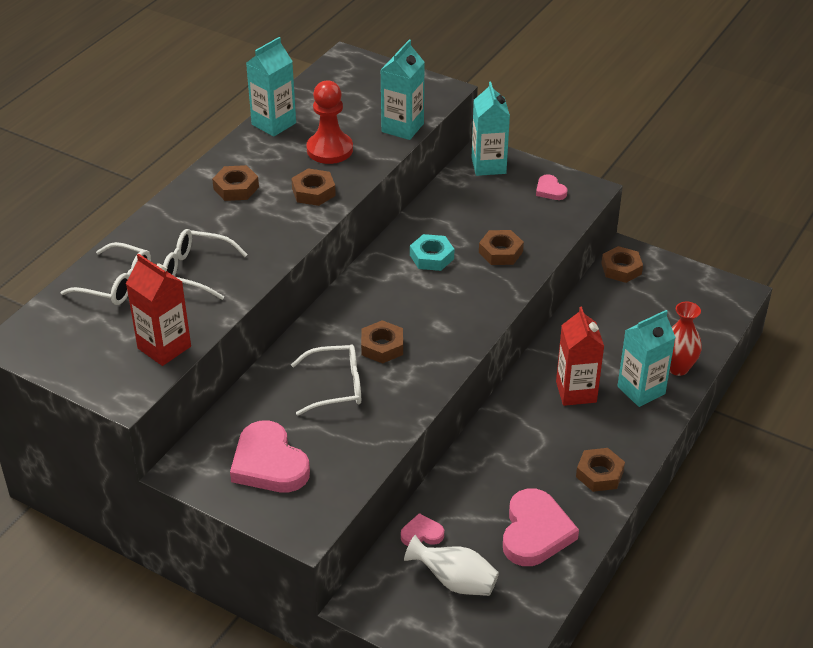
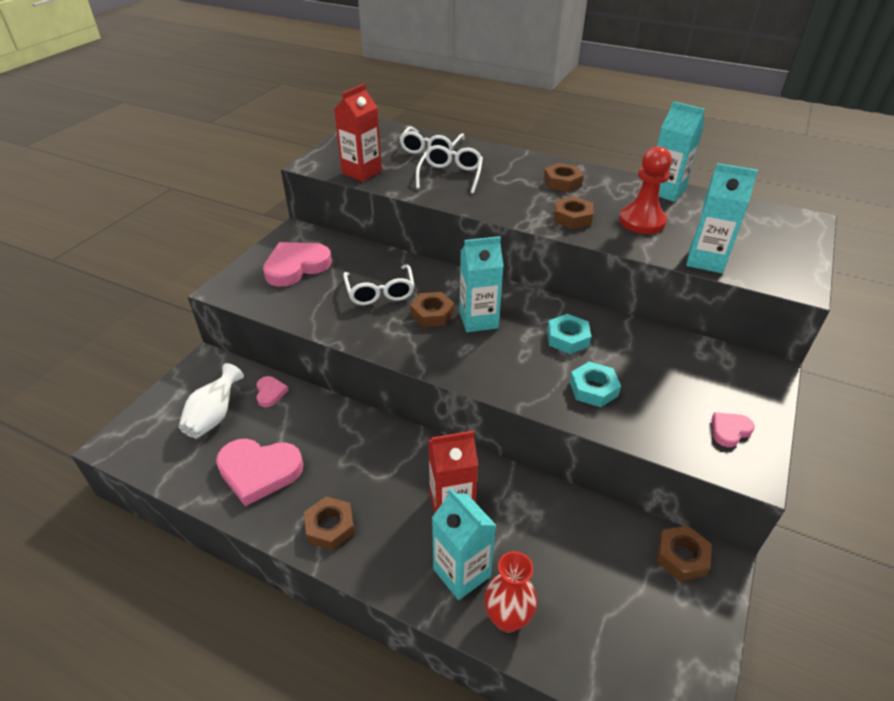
camera: 85 degrees right, 0 degrees up
turquoise carton [471,82,510,176] -> turquoise carton moved to [459,236,504,332]
brown nut [479,230,524,265] -> turquoise nut [570,362,621,407]

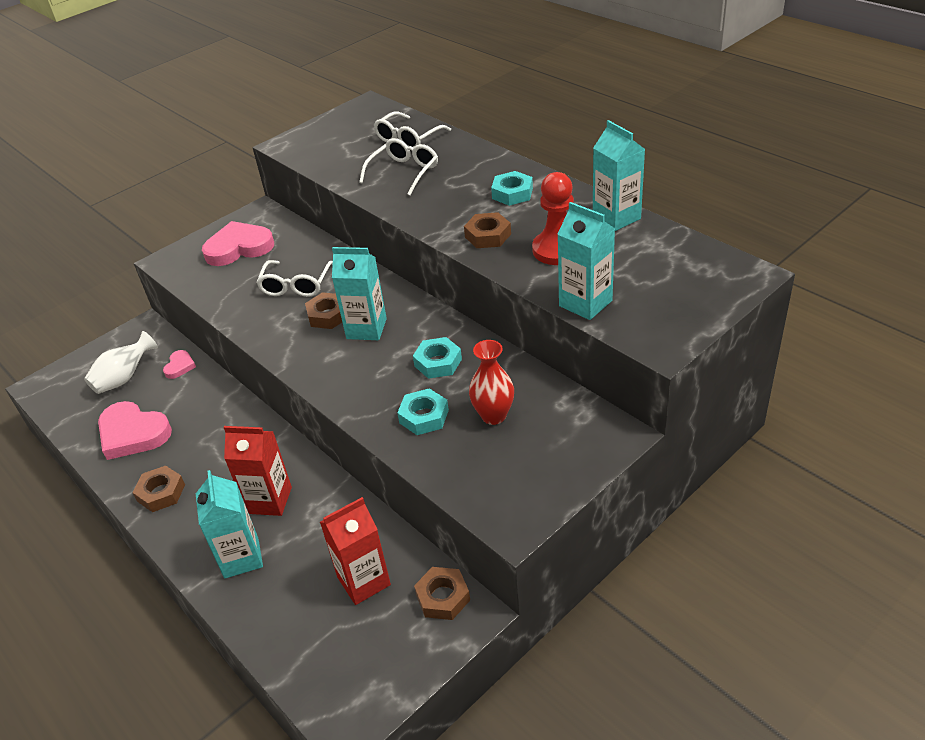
camera: 25 degrees right, 0 degrees up
red carton [334,84,382,182] -> red carton moved to [320,497,391,605]
red vase [484,551,537,632] -> red vase moved to [469,340,514,425]
brown nut [544,163,584,192] -> turquoise nut [491,171,533,206]
pink heart [712,412,755,447] -> none

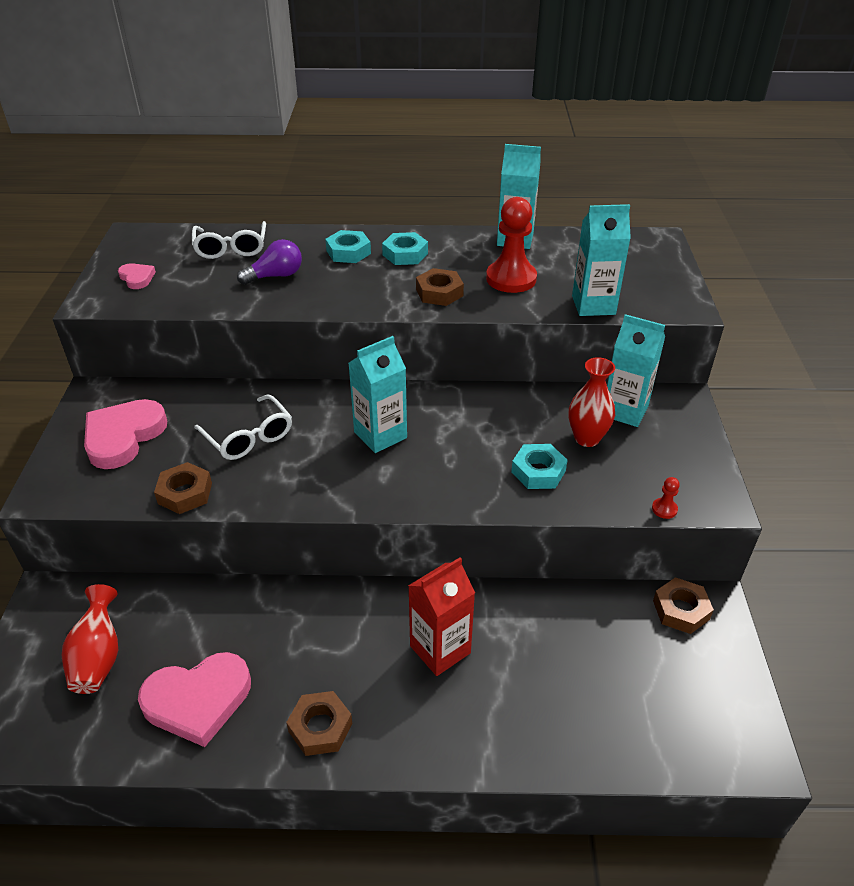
camera: 50 degrees left, 0 degrees up
white vase [84,331,158,394] -> red vase [62,584,118,694]
pink heart [163,350,196,379] -> pink heart moved to [118,263,156,289]
turquoise carton [196,470,263,578] -> turquoise carton moved to [607,314,665,427]
brown nut [305,292,342,329] -> brown nut moved to [154,462,212,514]
red carton [320,497,391,605] -> none
white glasses [359,138,438,195] -> purple light bulb [237,239,302,285]
turquoise nut [413,337,462,379] -> turquoise nut moved to [325,230,371,263]
none -> red pawn [652,477,680,519]

